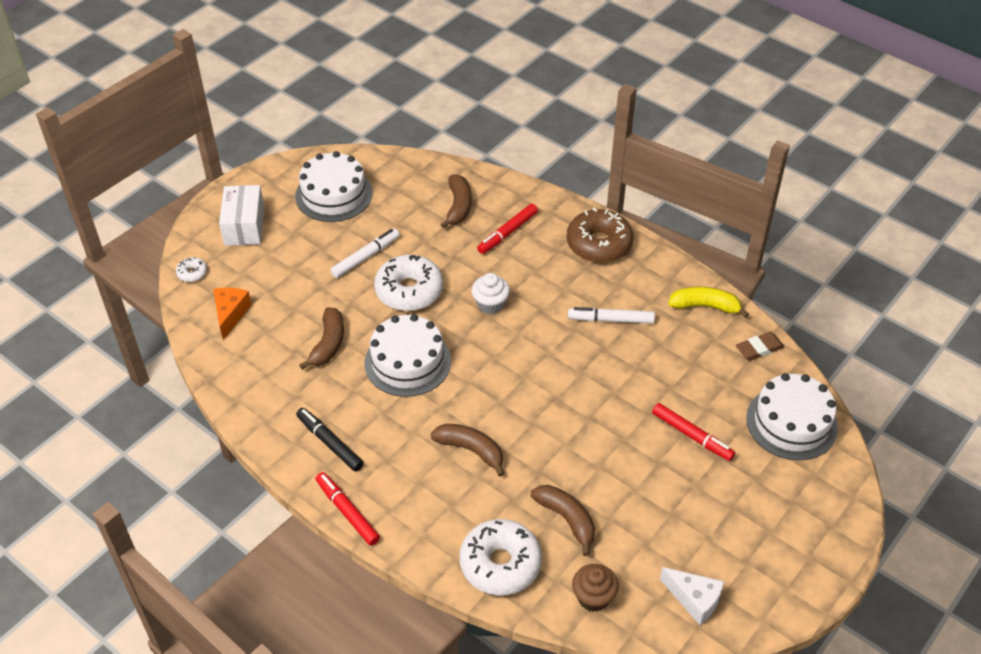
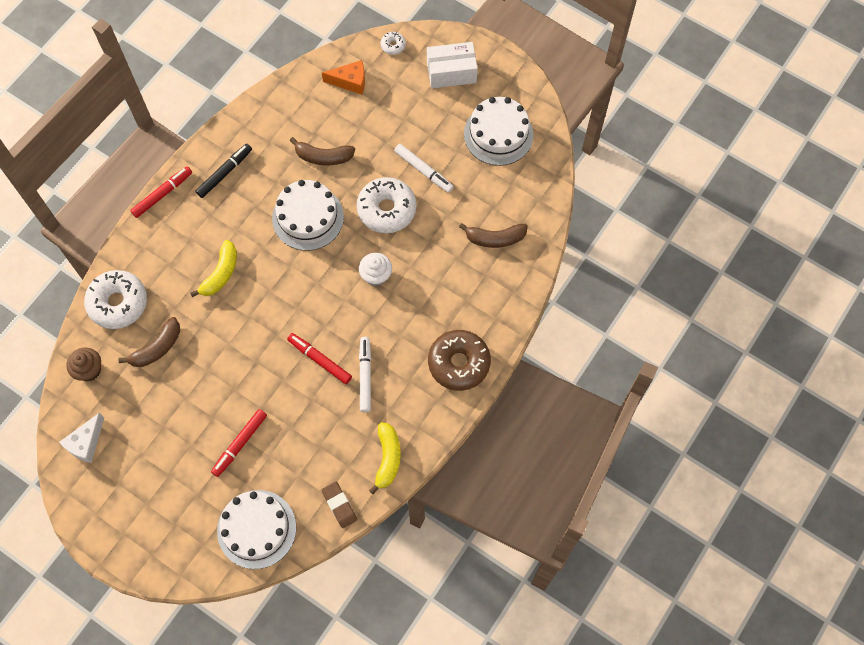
camera: 85 degrees right, 20 degrees up
brown banana [431,424,505,477] -> yellow banana [190,240,237,297]
red marker [477,204,538,254] -> red marker moved to [287,333,352,384]

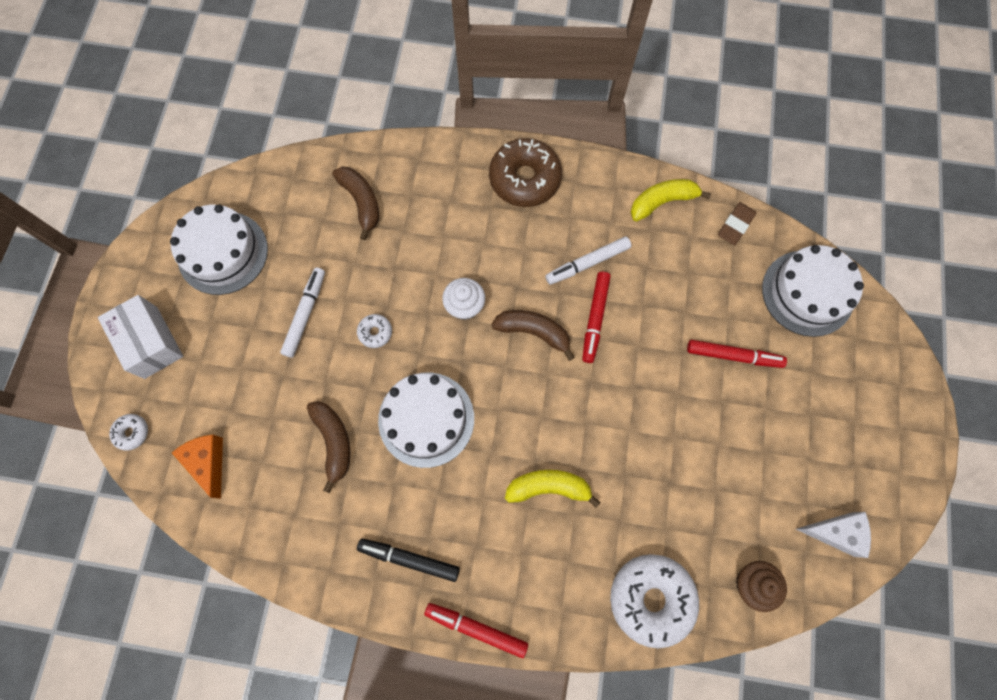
camera: 115 degrees left, 5 degrees up
brown banana [118,317,180,367] -> brown banana moved to [491,310,575,361]
white donut [357,177,416,233] -> white donut [357,314,392,348], size x0.45

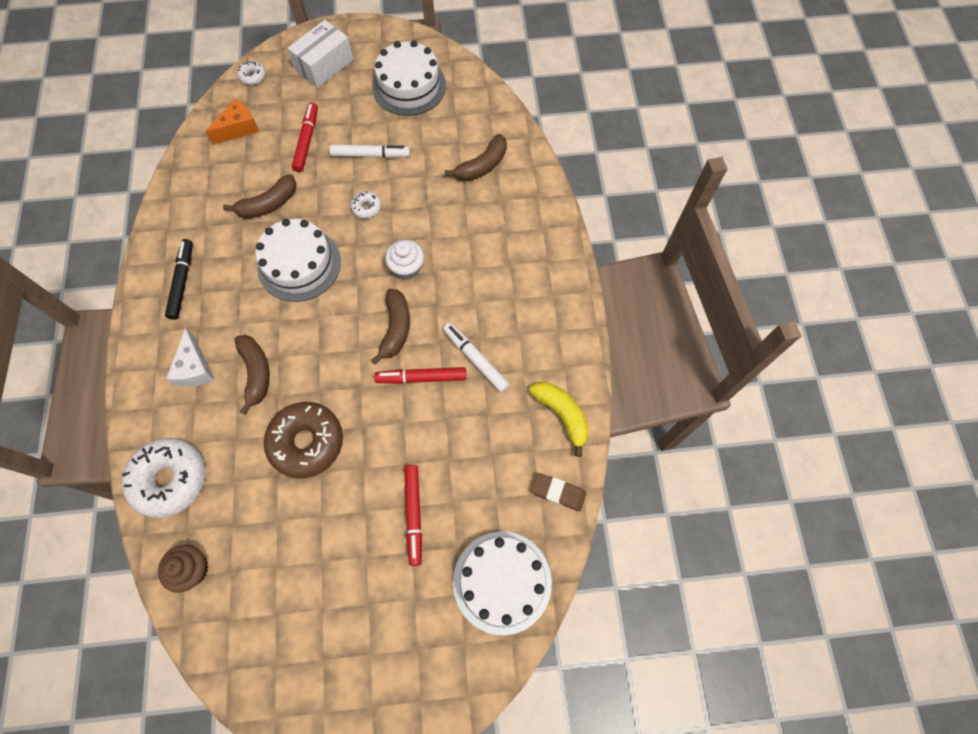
camera: 75 degrees right, 5 degrees down
red marker [424,603,528,658] -> red marker moved to [292,103,318,172]
brown donut [489,138,562,207] -> brown donut moved to [264,402,343,478]
yellow banana [505,470,601,508] -> brown banana [234,335,270,415]
white cheese [796,512,871,558] -> white cheese moved to [166,328,215,387]

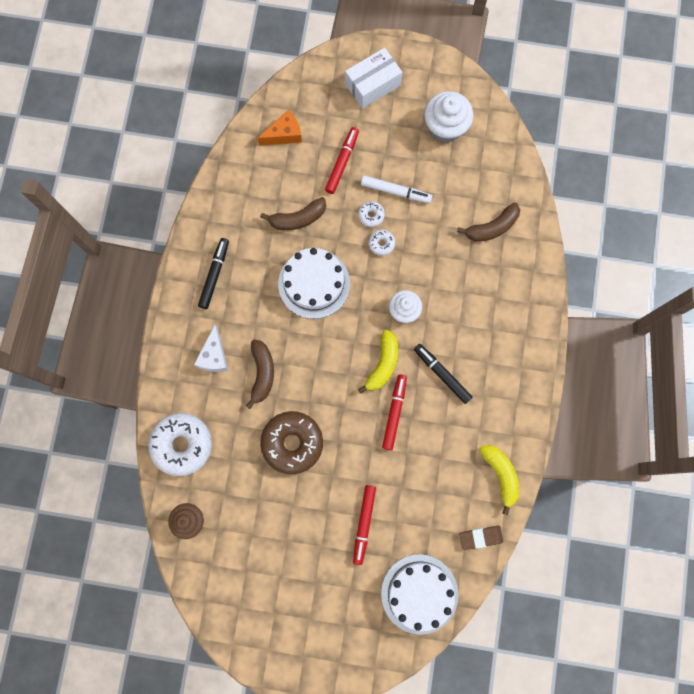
camera: 15 degrees right, 10 degrees up
white donut [237,61,266,85] -> white donut moved to [358,201,385,227]
brown banana [371,289,410,364] -> yellow banana [358,330,398,394]
white cake [372,40,446,116] -> white cupcake [424,91,473,142]
red marker [374,367,466,384] -> red marker turned 90 degrees clockwise [382,375,407,450]
white marker [443,323,510,393] -> none
brown eraser [531,473,586,511] -> brown eraser turned 45 degrees counterclockwise [460,526,503,550]
none -> black marker [414,344,472,404]

